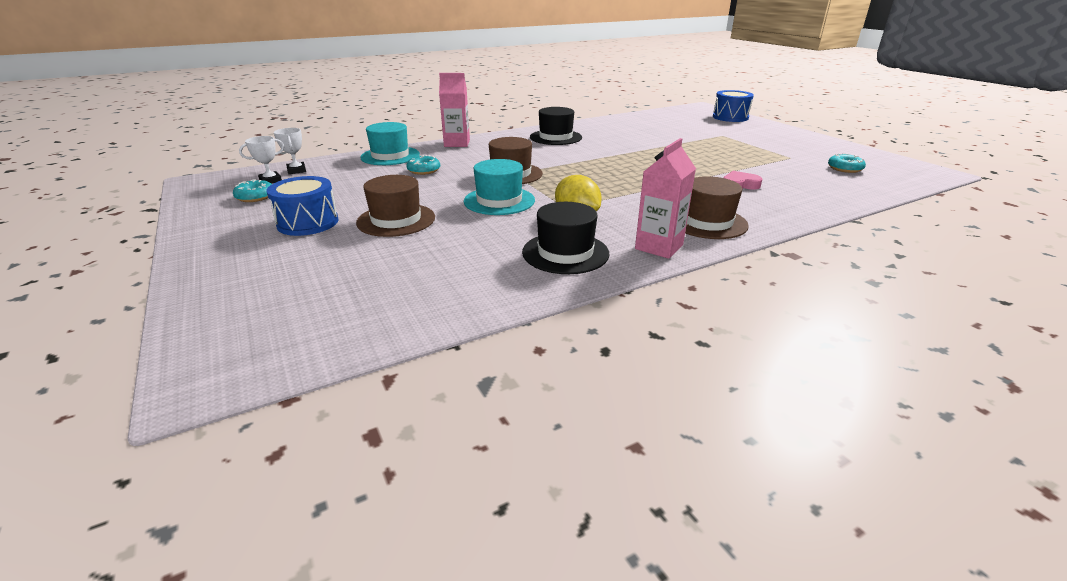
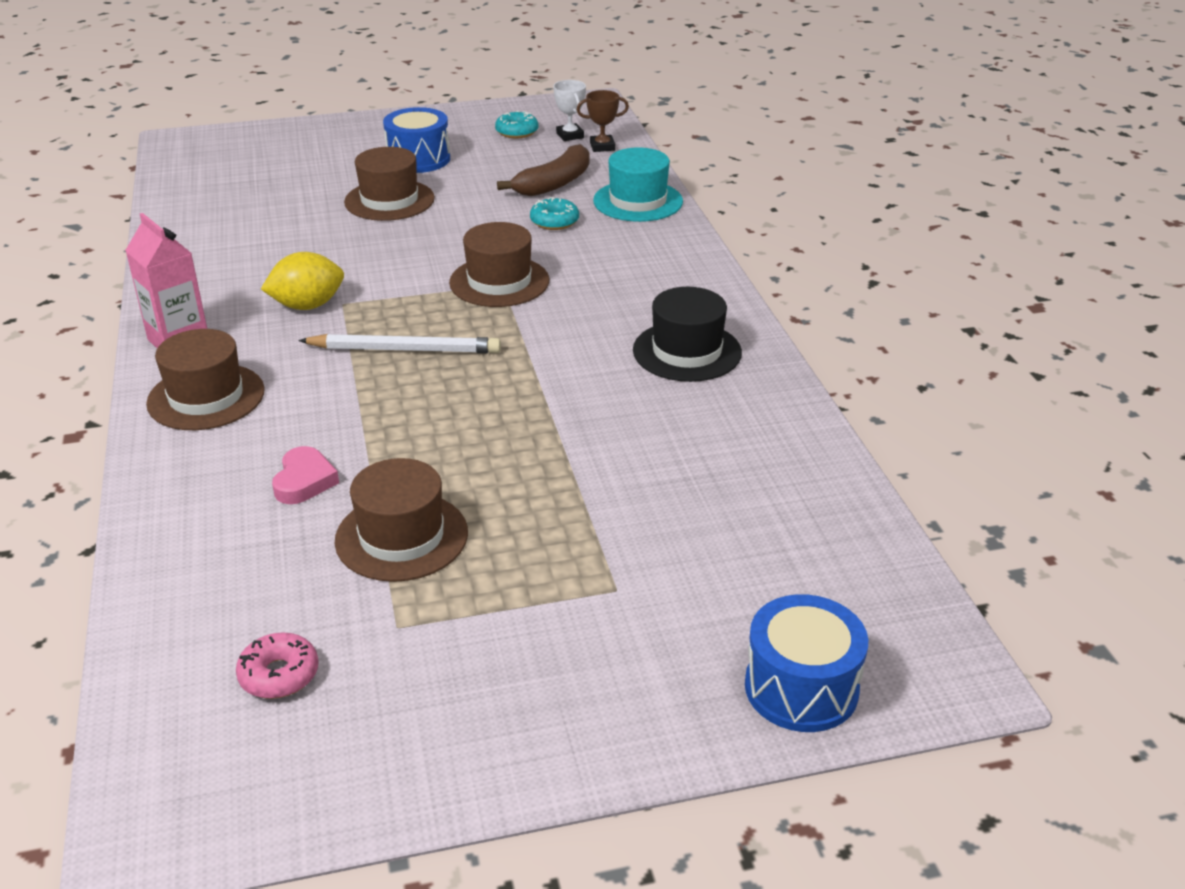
camera: 105 degrees right, 5 degrees up
white trophy [274,128,306,174] -> brown trophy [577,90,629,152]
pink carton [439,73,470,147] -> none
turquoise hat [464,159,535,215] -> none
black hat [522,202,610,274] -> none
turquoise donut [828,153,866,173] -> pink donut [236,633,319,699]
none -> white pencil [298,334,501,353]
none -> brown hat [335,458,468,582]
none -> brown banana [497,144,589,196]

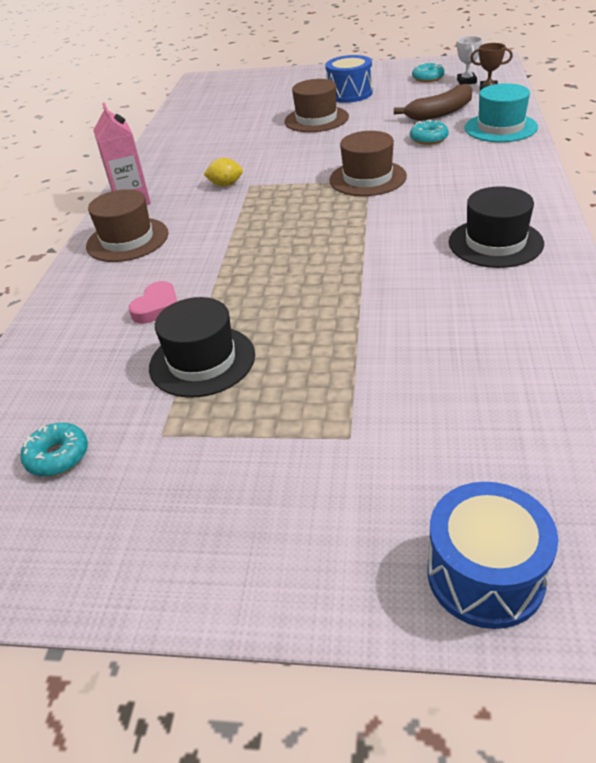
camera: 25 degrees right, 5 degrees up
pink donut [236,633,319,699] -> turquoise donut [20,423,88,477]
yellow lemon [261,252,344,310] -> yellow lemon [203,158,243,186], size x0.66
white pencil [298,334,501,353] -> none
brown hat [335,458,468,582] -> black hat [149,297,255,398]

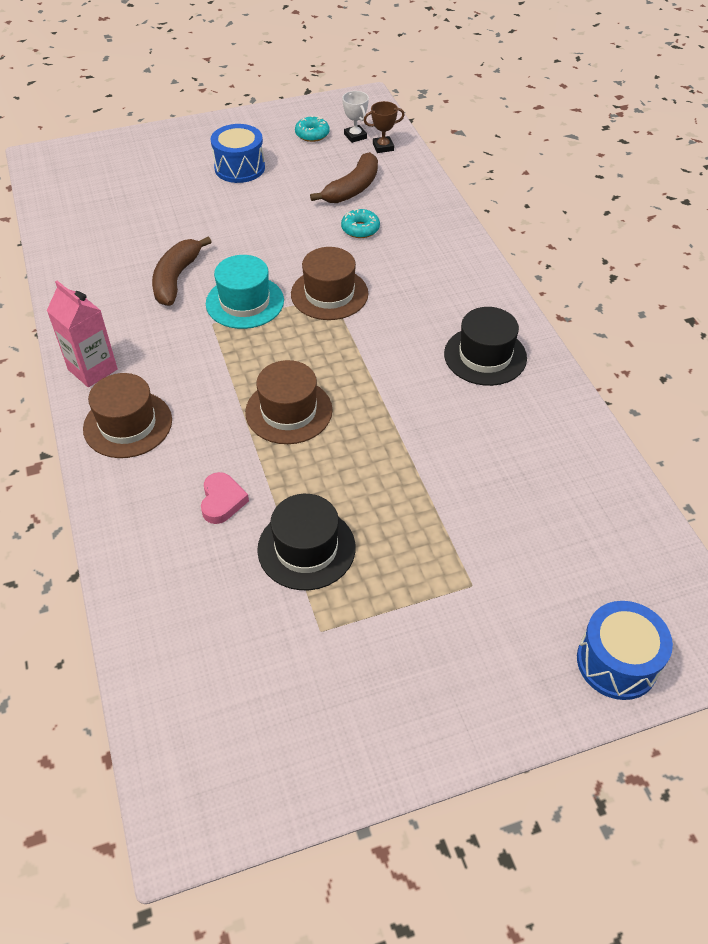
camera: 30 degrees left, 10 degrees up
turquoise donut [20,423,88,477] -> none
yellow lemon [203,158,243,186] -> none
brown hat [284,79,349,132] -> brown hat moved to [245,360,333,444]
turquoise hat [465,83,538,142] -> turquoise hat moved to [206,255,284,329]
none -> brown banana [152,237,212,306]

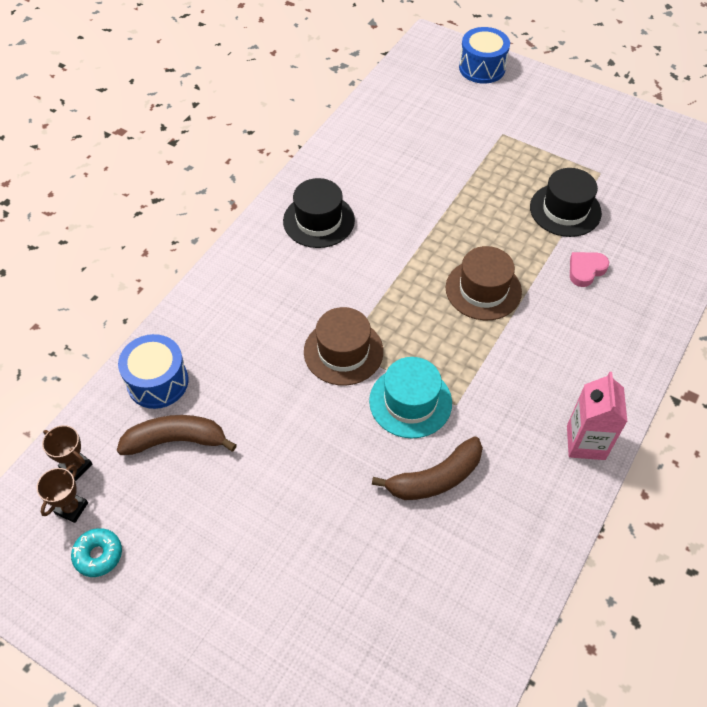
camera: 130 degrees left, 5 degrees up
brown hat [83,373,172,458] -> none
blue drum [211,124,265,183] -> blue drum moved to [118,334,188,409]
turquoise donut [341,209,380,238] -> none
white trophy [342,91,369,143] -> brown trophy [37,464,88,523]

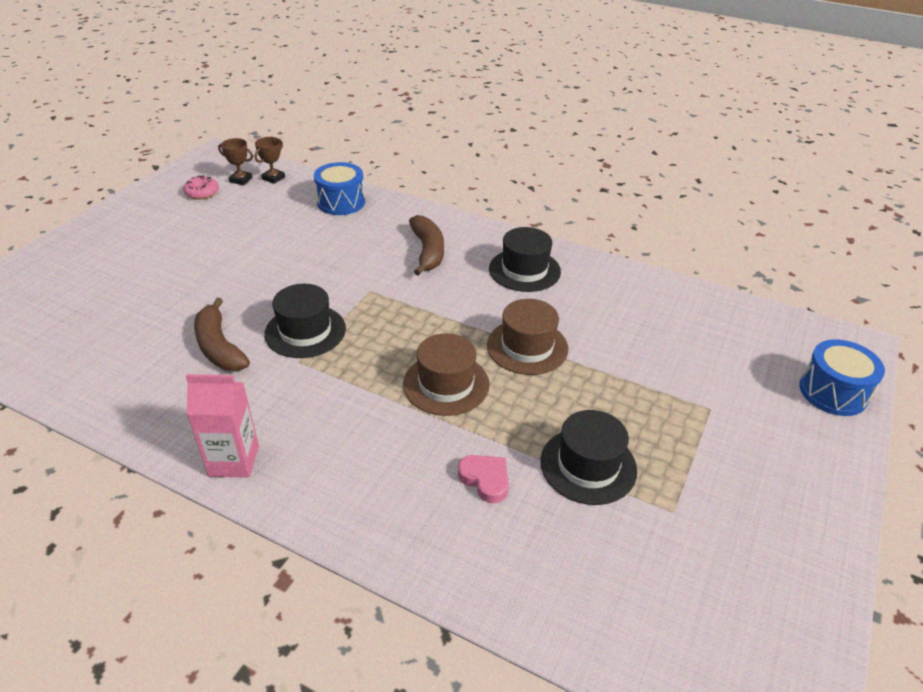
camera: 85 degrees right, 15 degrees down
turquoise donut [71,528,122,577] -> pink donut [183,175,219,199]
brown banana [117,415,237,455] -> brown banana moved to [409,215,444,276]
brown hat [304,307,383,385] -> brown hat moved to [487,299,568,375]
turquoise hat [369,357,452,438] -> black hat [264,284,346,358]

